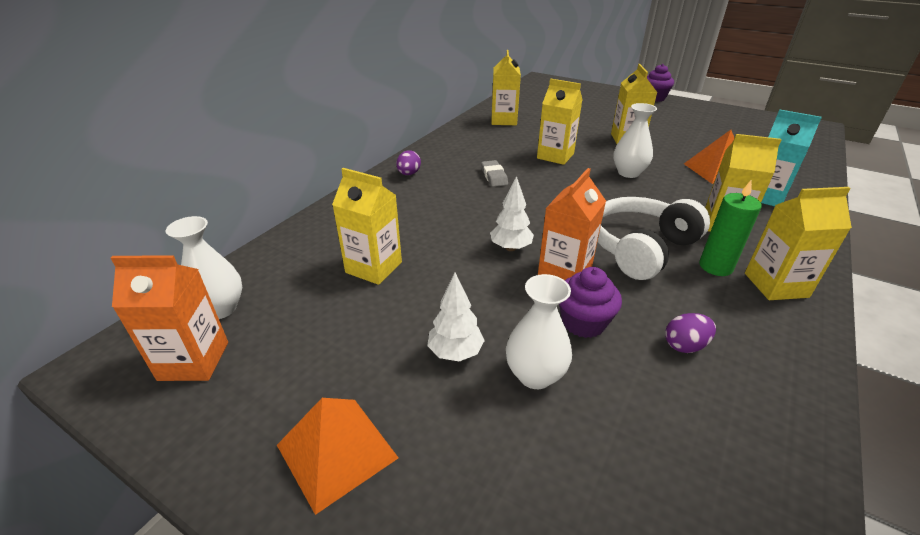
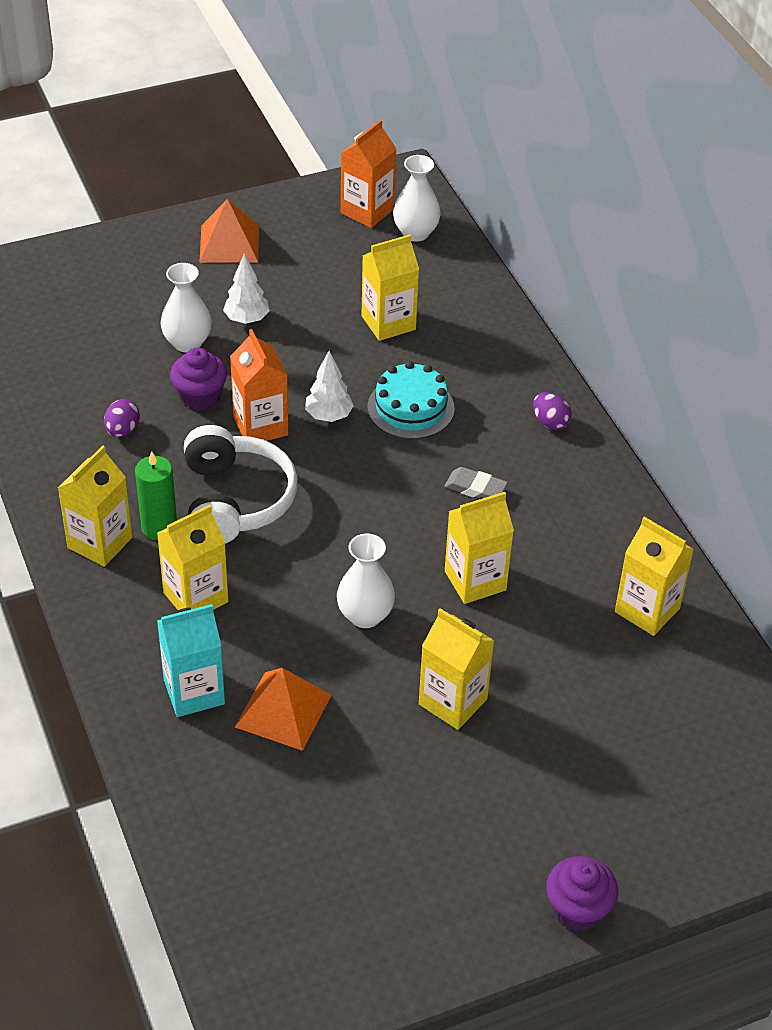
camera: 125 degrees right, 10 degrees up
none -> turquoise cake [367,361,455,439]

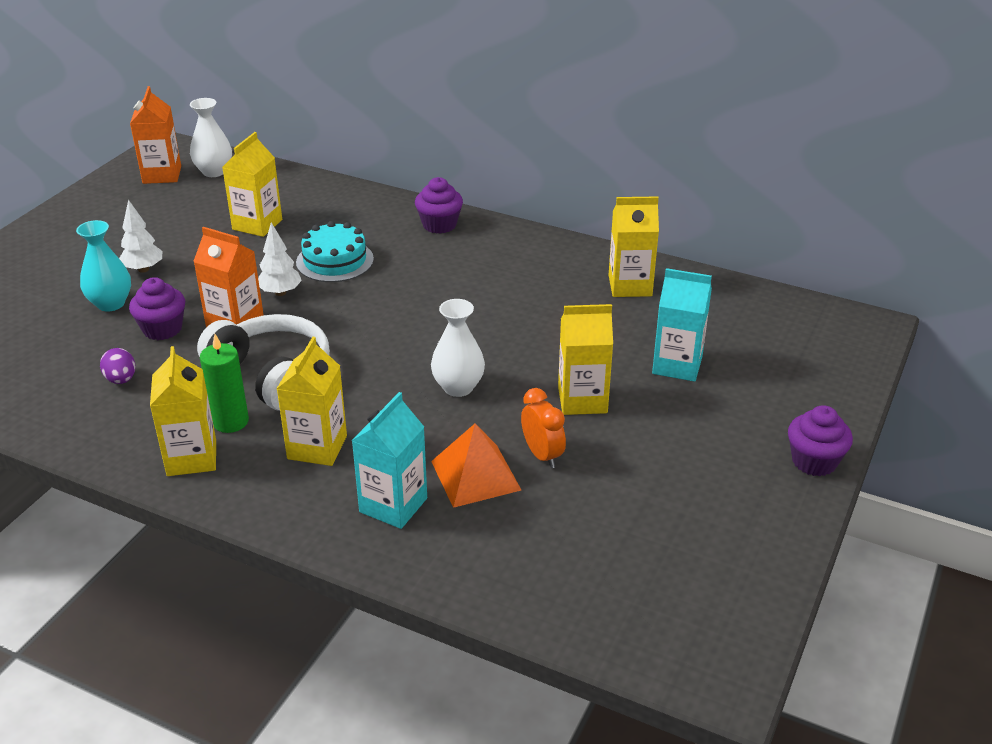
camera: 40 degrees left, 10 degrees down
white vase [160,263,212,353] -> turquoise vase [76,220,131,312]
orange pyramid [199,199,259,263] -> none
grey eraser [445,467,508,499] -> none
yellow carton [445,492,514,604] -> none
purple egg [533,392,572,430] -> purple cupcake [415,177,463,234]
none -> orange clock [521,388,566,468]
none -> turquoise carton [652,268,712,382]

